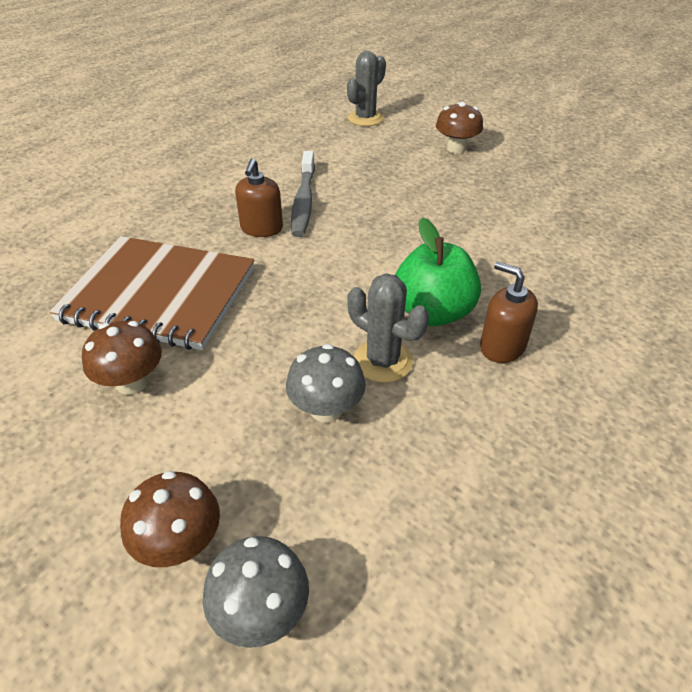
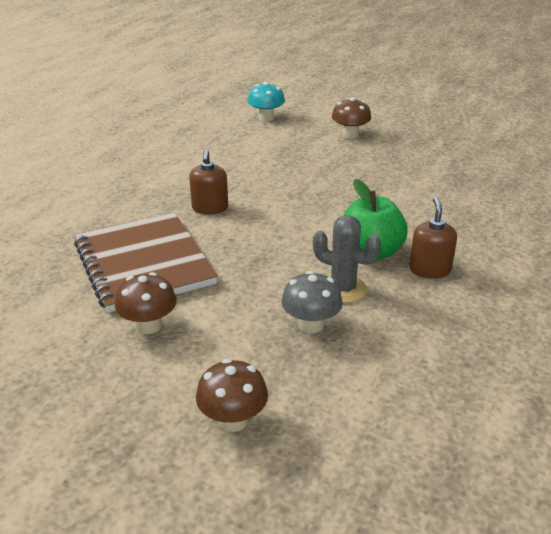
camera: 10 degrees left, 10 degrees down
brown notebook [49,236,254,350] -> brown notebook turned 60 degrees clockwise [74,213,218,313]
grey mushroom [203,536,309,648] -> none
grey toothbrush [291,151,315,237] -> none
grey cactus [347,51,386,126] -> turquoise mushroom [248,82,285,122]
brown soap dispenser [480,261,538,363] -> brown soap dispenser turned 60 degrees clockwise [409,197,457,279]

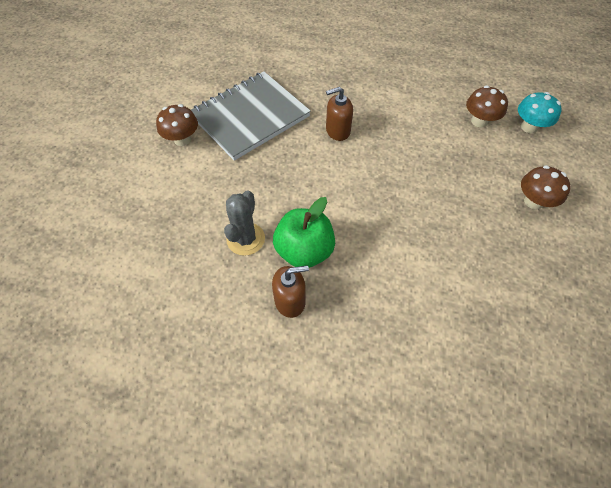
camera: 75 degrees right, 25 degrees up
brown notebook [74,213,218,313] -> grey notebook [191,72,311,161]
brown mushroom [196,359,268,432] -> brown mushroom moved to [466,86,508,127]
grey mushroom [281,271,343,333] -> none

